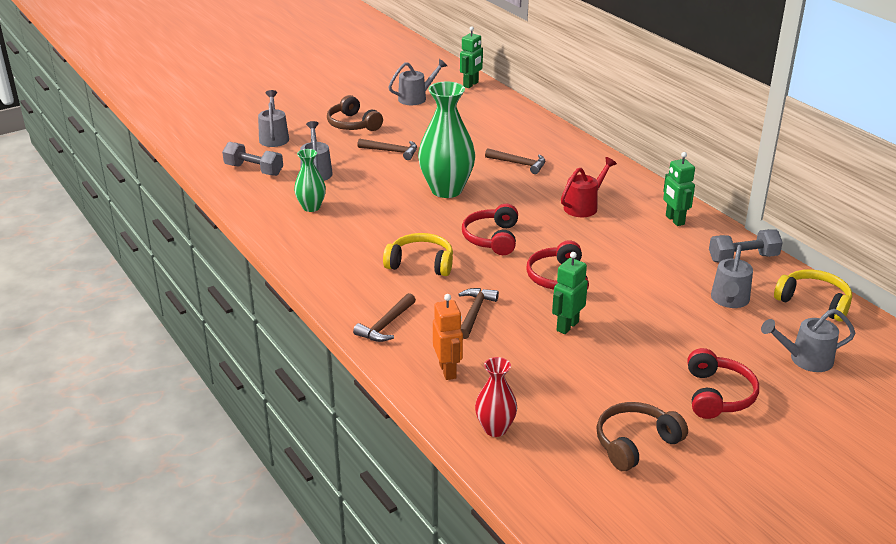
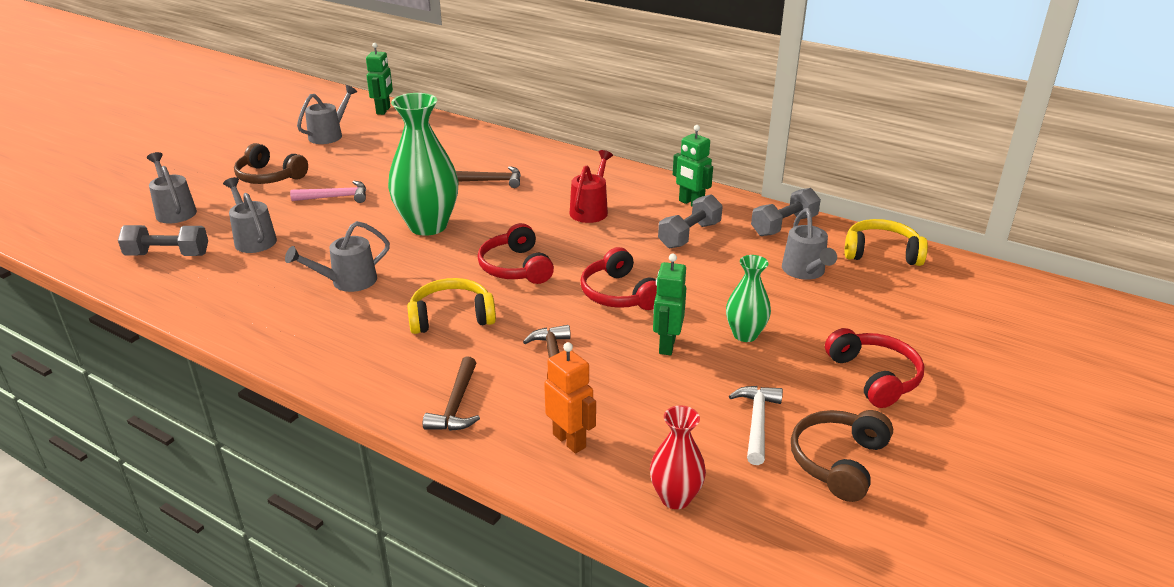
camera: 25 degrees left, 0 degrees up
green vase [294,149,326,212] -> green vase moved to [726,255,771,342]
brown hammer [357,138,417,160] -> pink hammer [290,181,366,203]
grey watering can [761,309,856,372] -> grey watering can moved to [285,221,390,292]
none -> grey dumbbell [658,194,723,249]
none -> white hammer [729,386,783,465]

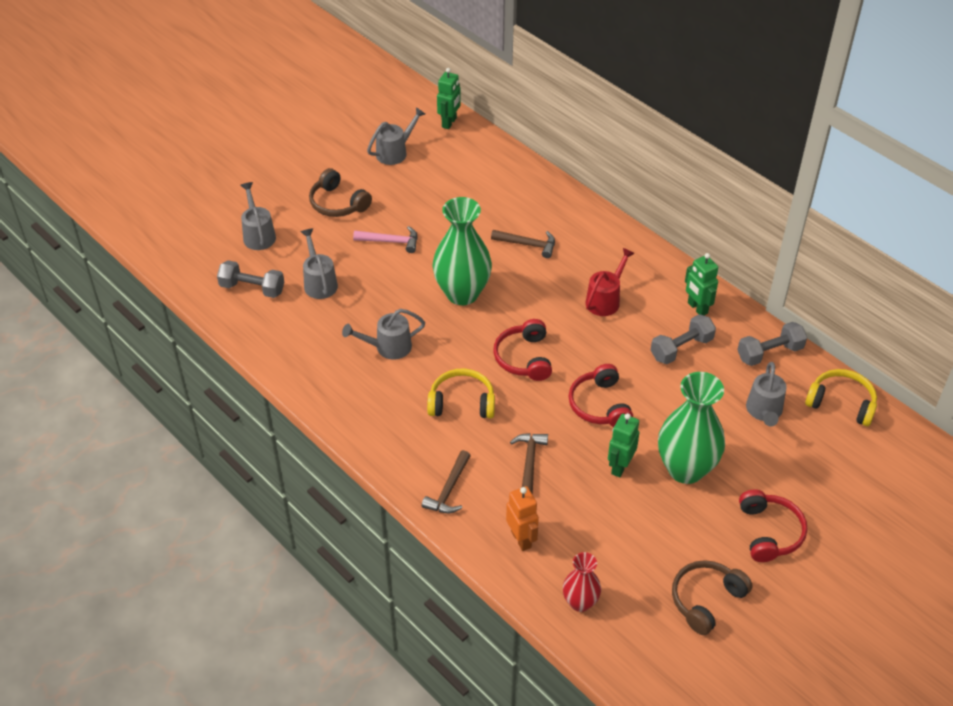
camera: 15 degrees right, 15 degrees up
green vase [726,255,771,342] -> green vase [658,372,725,484], size x1.85
white hammer [729,386,783,465] -> none

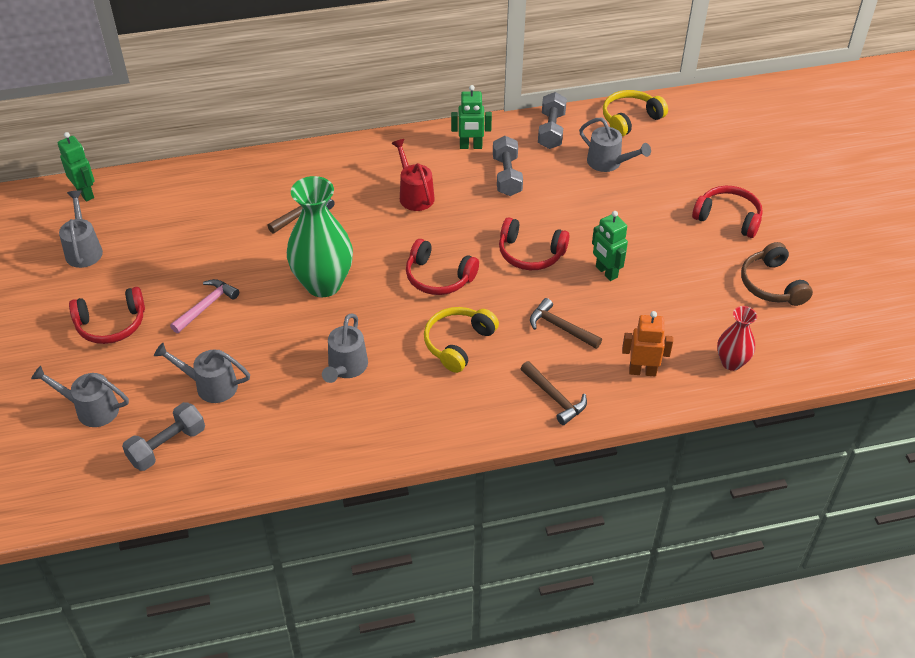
camera: 60 degrees left, 0 degrees up
brown headphones [309,168,372,217] -> red headphones [69,287,145,344]
green vase [658,372,725,484] -> none

